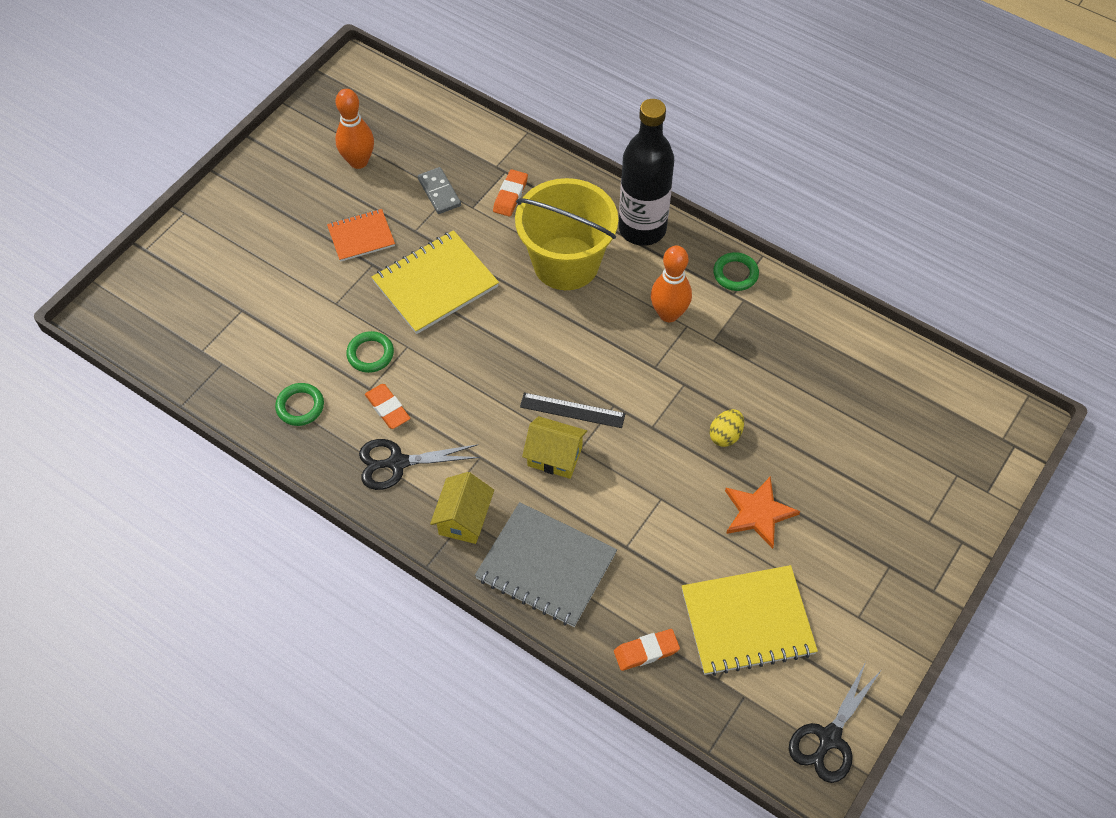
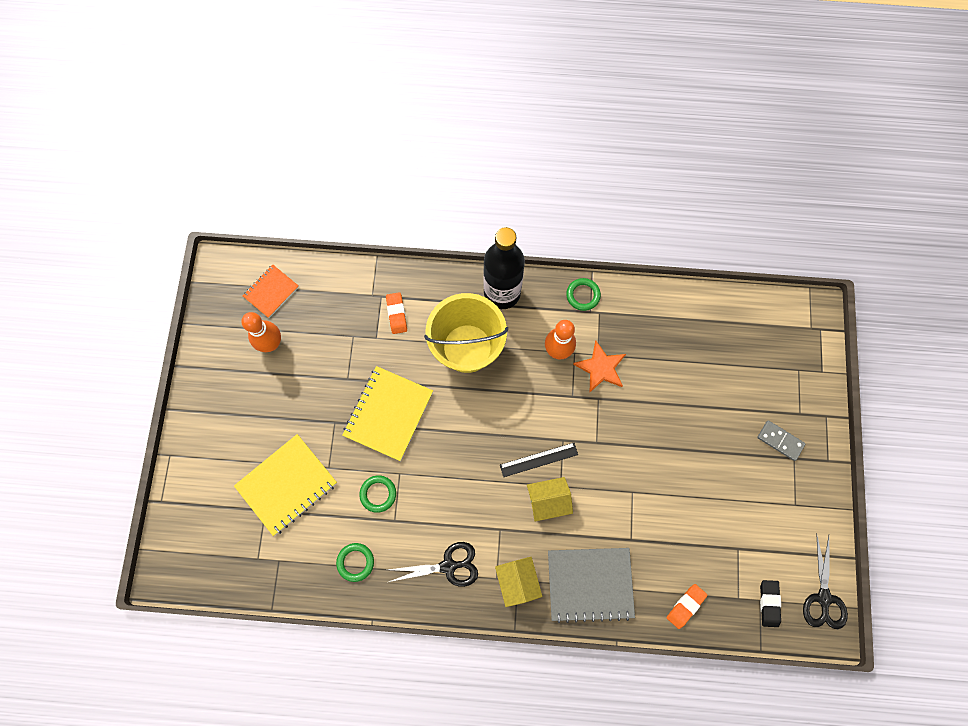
camera: 30 degrees left, 15 degrees up
orange notebook [327,209,395,262] -> orange notebook moved to [242,265,299,318]
black scissors [359,439,480,490] -> black scissors turned 150 degrees counterclockwise [388,542,478,587]
orange eraser [365,384,410,429] -> none
grey domino [418,167,461,214] -> grey domino moved to [757,420,806,461]
yellow notebook [682,565,818,676] -> yellow notebook moved to [234,434,337,536]
yellow egg [709,409,744,447] -> none
orange star [725,476,800,549] -> orange star moved to [573,341,626,392]
none -> black eraser [760,580,781,627]

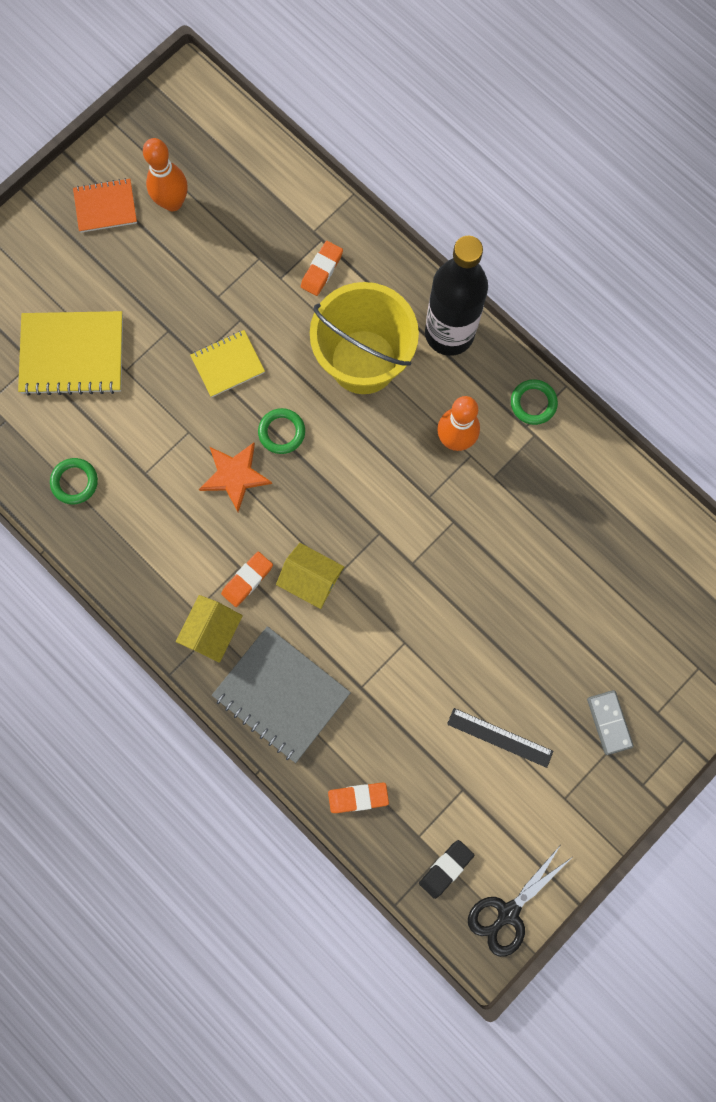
camera: 40 degrees right, 5 degrees up
orange notebook [242,265,299,318] -> orange notebook moved to [73,178,137,233]
yellow notebook [342,366,433,461] -> yellow notebook [190,330,265,397], size x0.59
green ring [359,475,396,513] -> green ring moved to [258,408,305,454]
black scissors [388,542,478,587] -> none
black ruler [500,443,578,477] -> black ruler moved to [447,708,554,768]
orange star [573,341,626,392] -> orange star moved to [199,443,272,512]
none -> orange eraser [221,552,273,607]

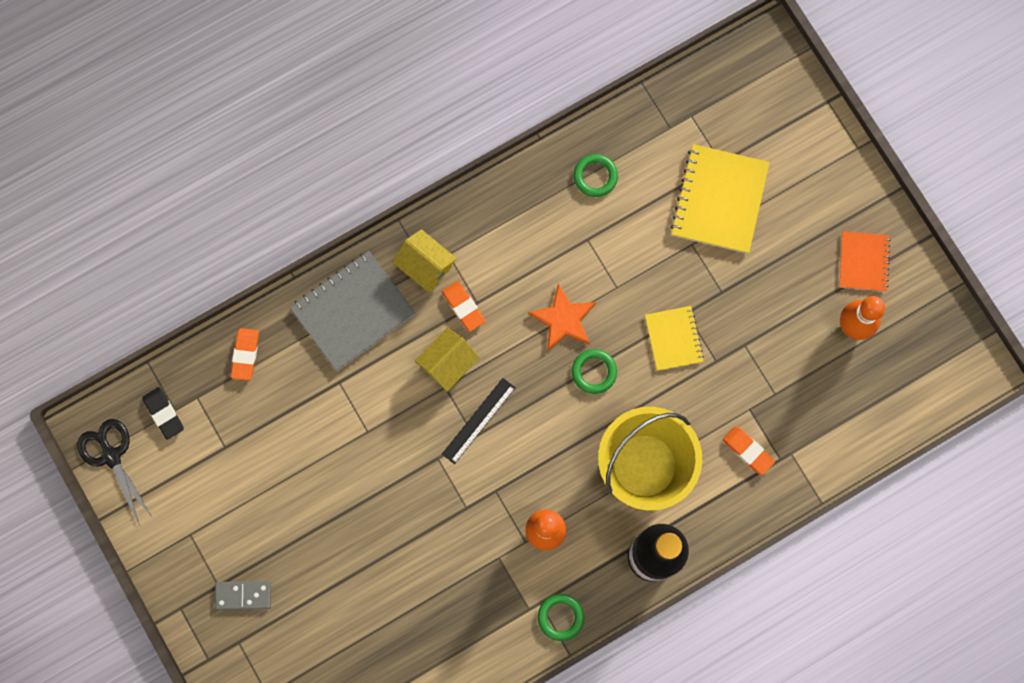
camera: 105 degrees right, 0 degrees up
black ruler [447,708,554,768] -> black ruler moved to [442,378,516,464]

